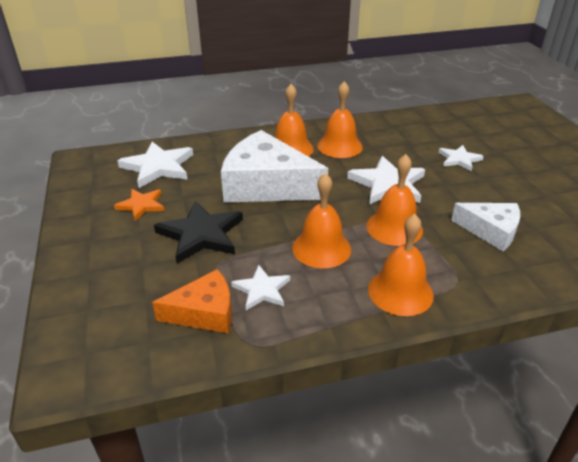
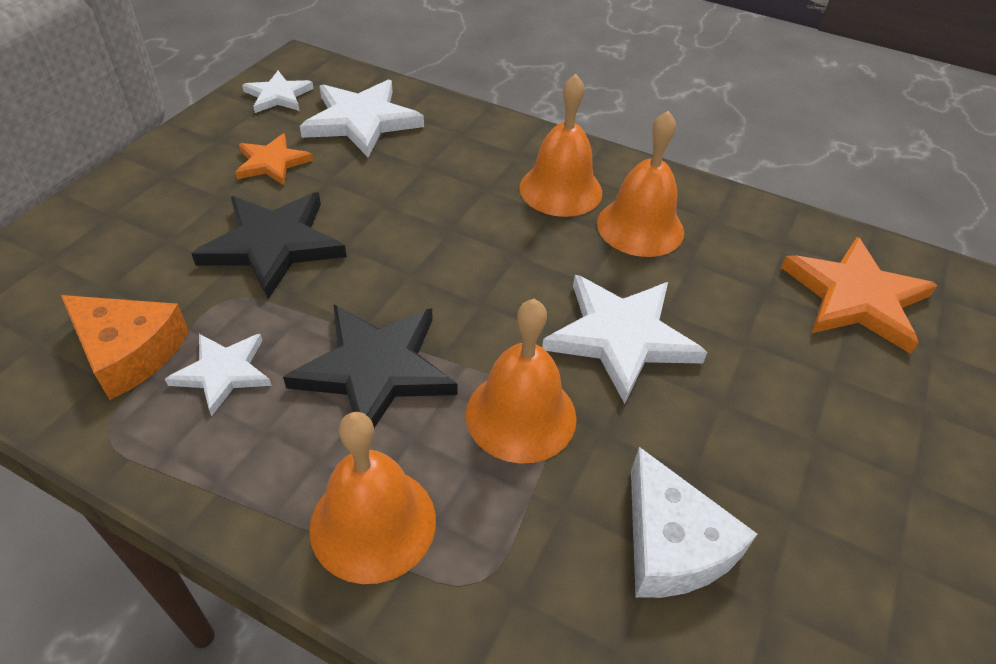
camera: 40 degrees right, 10 degrees up
white cheese [221,130,328,203] -> none
orange bell [292,173,351,268] -> black star [283,304,458,428]
white star [438,145,484,172] -> white star moved to [242,71,314,113]
none -> orange star [781,237,937,354]

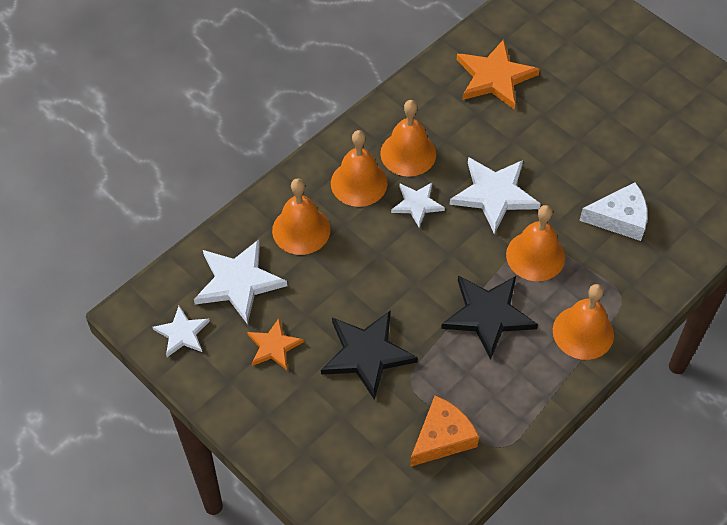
camera: 70 degrees left, 10 degrees up
white star [165,334,272,416] -> white star moved to [391,183,445,227]
none -> orange bell [272,178,330,255]

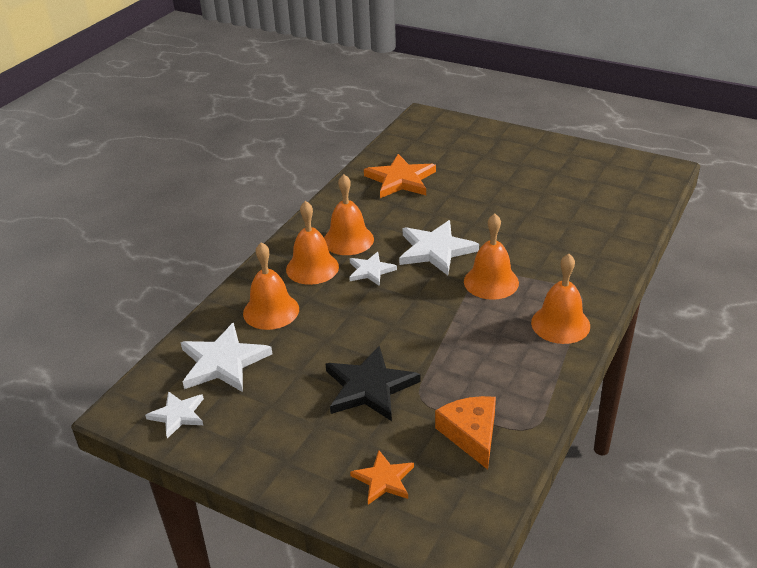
camera: 15 degrees left, 20 degrees down
orange star [247,319,304,370] -> orange star moved to [350,450,414,504]
orange cheese [410,396,479,467] -> orange cheese turned 45 degrees counterclockwise [435,396,496,470]
black star [441,275,538,360] -> none
white cheese [579,182,647,241] -> none

